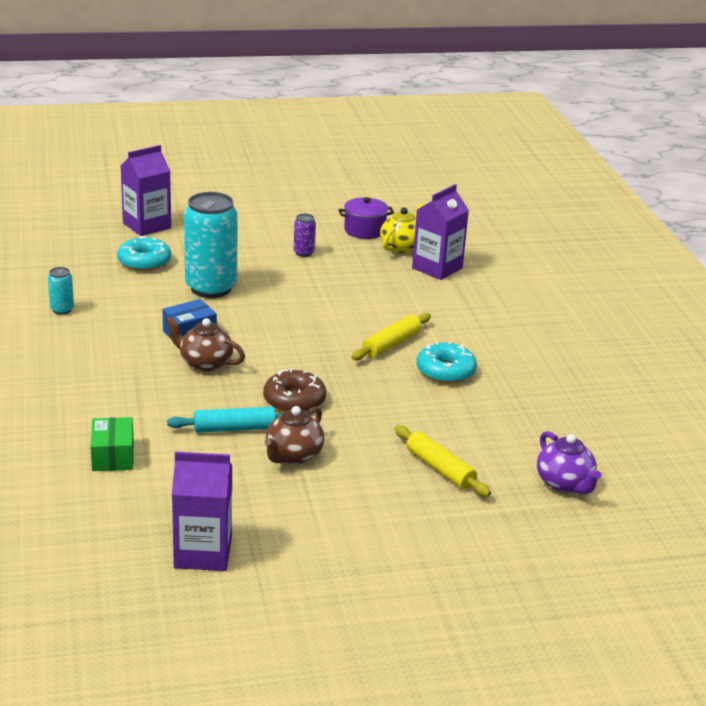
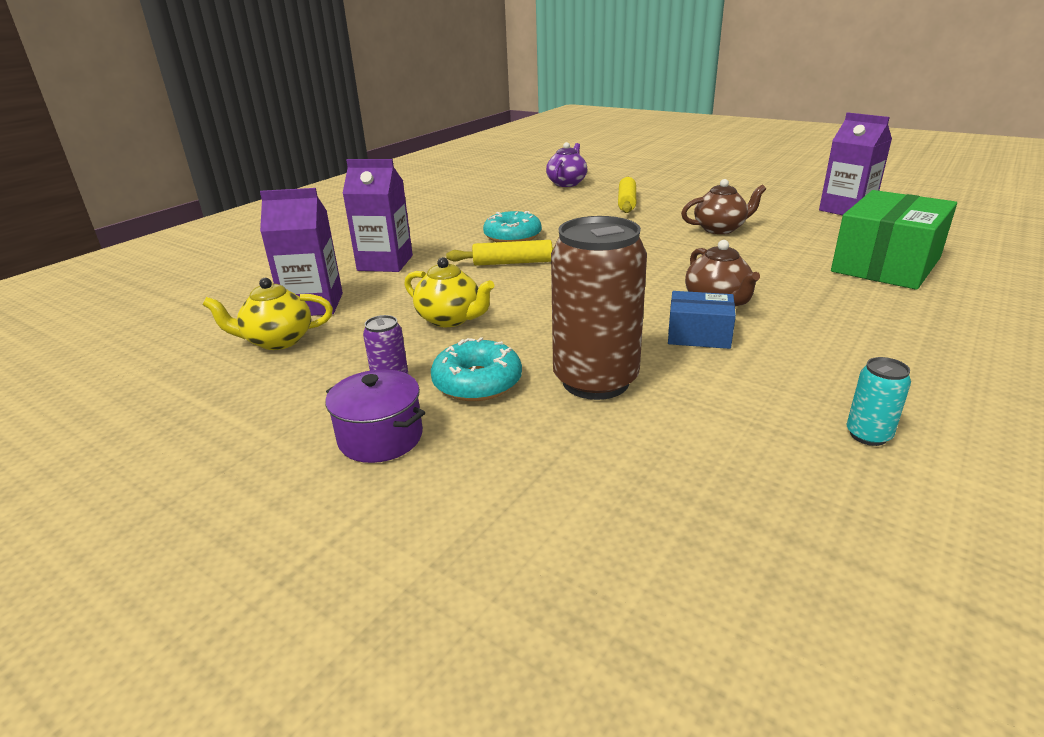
camera: 130 degrees left, 0 degrees up
green box [90,417,134,471] -> green box [831,190,957,290], size x1.94
turquoise donut [117,236,171,271] -> turquoise donut moved to [431,337,522,401]
purple carton [121,145,171,236] -> purple carton moved to [342,159,413,272]
turquoise rolling pin [167,407,282,433] -> none
turquoise can [184,192,238,298] -> brown can [551,216,647,400]
brown donut [263,368,326,412] -> none
purple pot [338,197,394,239] -> purple pot moved to [325,369,425,463]
none -> yellow teapot [404,257,494,327]

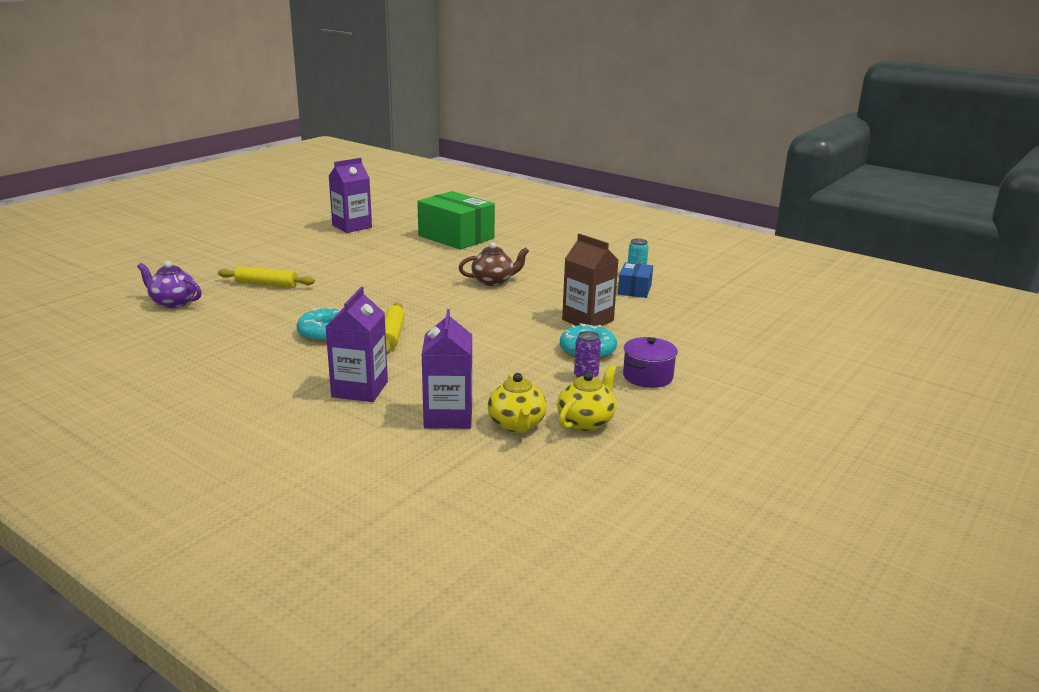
camera: 90 degrees left, 5 degrees down
yellow teapot [404,257,494,327] -> yellow teapot moved to [557,365,616,431]
brown can [551,216,647,400] -> brown carton [562,234,618,326]
blue box [668,291,736,349] -> blue box moved to [618,262,653,298]
brown teapot [681,179,766,234] -> none

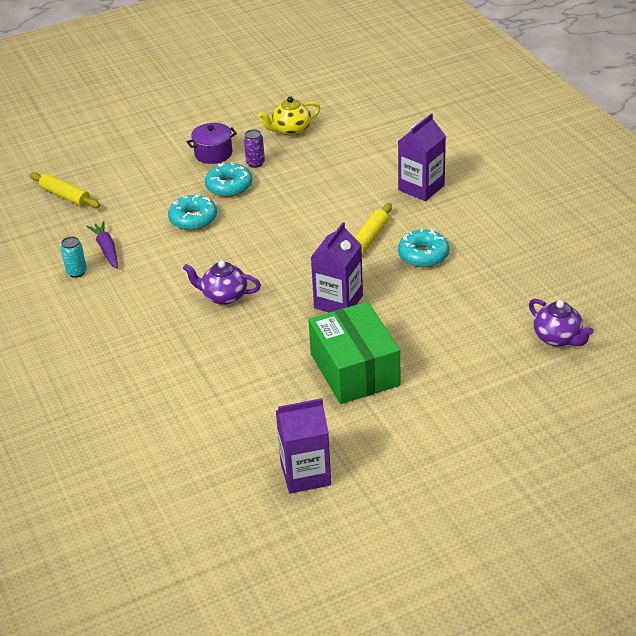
camera: 150 degrees left, 15 degrees up
yellow rolling pin [218,266,315,288] -> yellow rolling pin moved to [30,172,100,208]
green box [417,191,495,250] -> green box moved to [309,302,400,404]
purple carton [422,309,473,429] -> purple carton moved to [311,222,363,313]
brown teapot [458,242,529,286] -> purple teapot [183,260,261,305]
yellow teapot [488,373,546,433] -> none
brown carton [562,234,618,326] -> turquoise donut [168,195,217,230]
blue box [618,262,653,298] -> purple carrot [86,221,118,269]

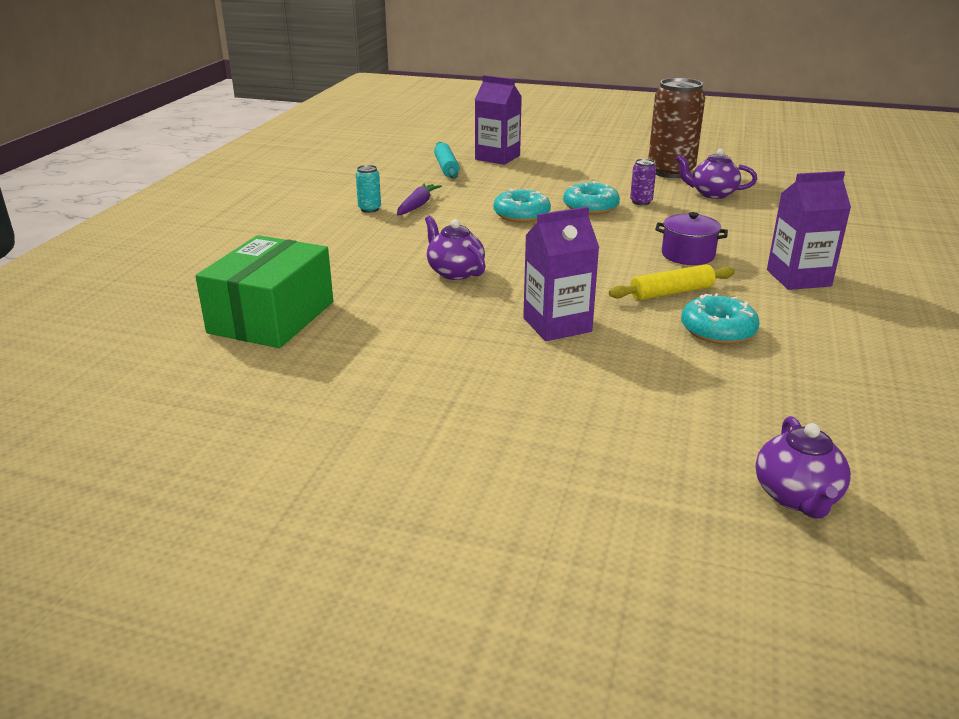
camera: 40 degrees right, 10 degrees down
yellow rolling pin [30,172,100,208] -> turquoise rolling pin [434,142,459,179]
purple pot [186,123,237,164] -> purple pot moved to [655,212,728,265]
yellow teapot [259,96,320,136] -> purple teapot [676,149,757,199]
purple carton [276,398,331,494] -> purple carton moved to [475,75,522,165]
green box [309,302,400,404] -> green box moved to [195,235,333,348]
none -> brown can [648,78,705,178]

